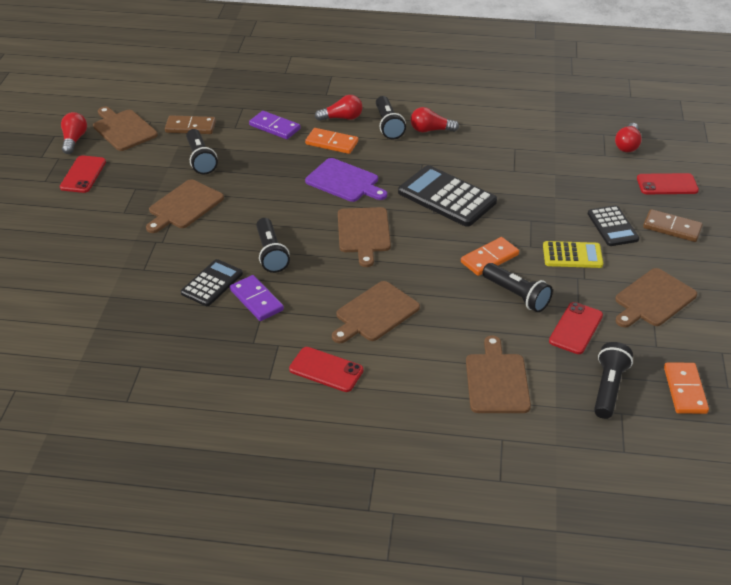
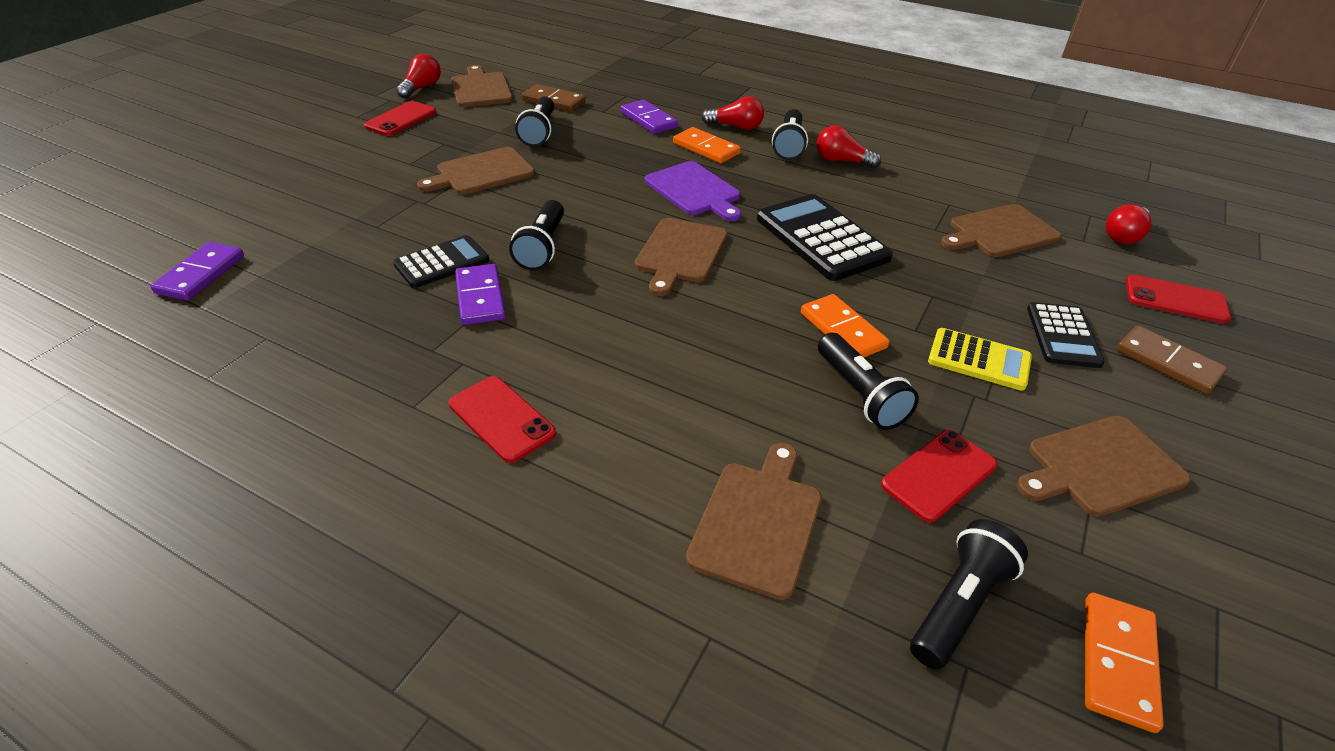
camera: 20 degrees right, 0 degrees up
brown cutting board [332,281,420,343] -> brown cutting board moved to [941,204,1061,257]
orange domino [461,237,519,276] -> orange domino turned 75 degrees clockwise [801,294,889,357]
none -> purple domino [150,242,244,301]

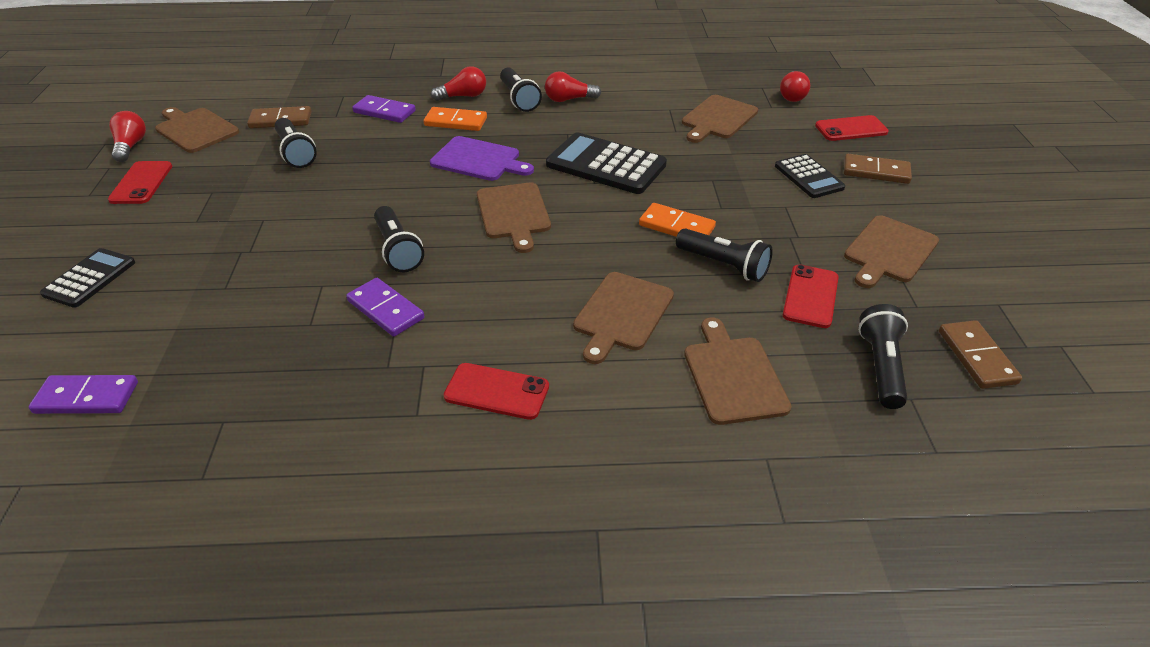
camera: 30 degrees left, 0 degrees up
purple domino [150,242,244,301] -> purple domino turned 75 degrees counterclockwise [29,375,138,414]
black calculator [393,235,489,288] -> black calculator moved to [40,248,135,308]
brown cutting board [417,147,535,195] -> brown cutting board moved to [573,272,674,364]
yellow calculator [928,328,1032,391] -> none
orange domino [1085,593,1164,733] -> brown domino [939,320,1022,389]

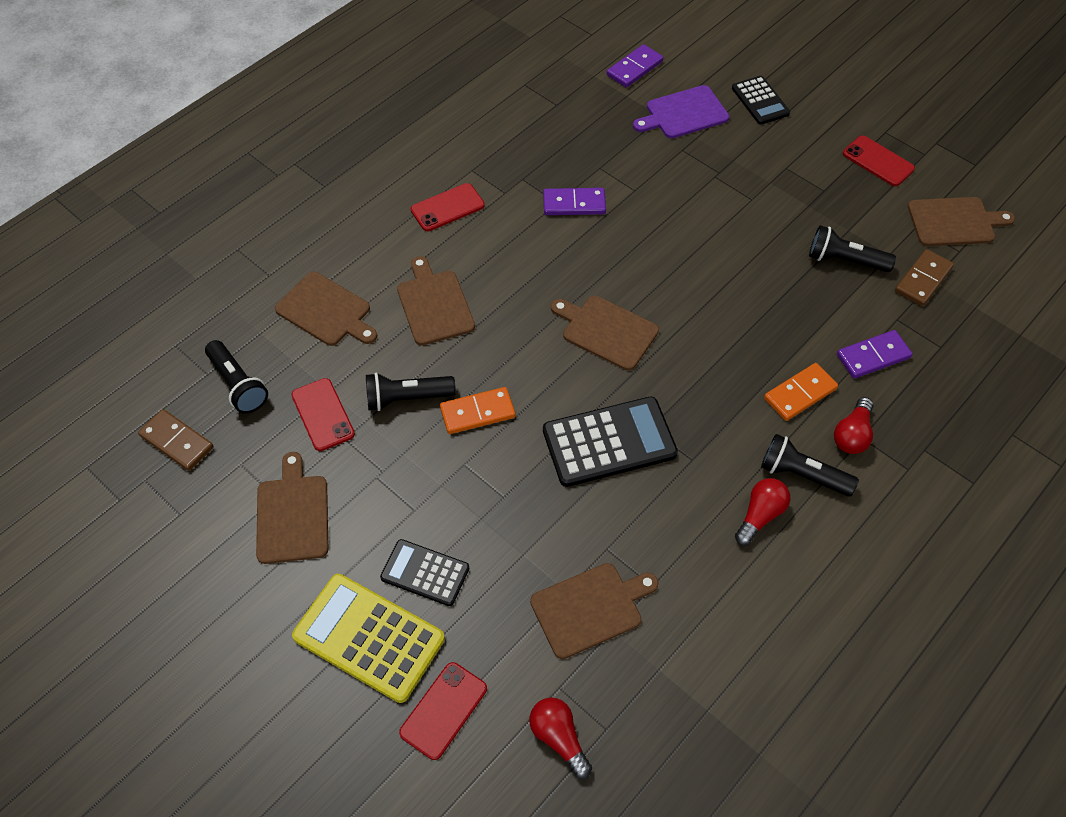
camera: 135 degrees right, 15 degrees up
red light bulb [109,111,146,162] -> none
black flashlight [374,206,424,272] -> none
purple cutting board [430,136,534,181] -> purple cutting board moved to [633,85,729,138]
brown cutting board [682,95,758,143] -> brown cutting board turned 75 degrees clockwise [530,563,658,659]
brown domino [844,154,912,184] -> yellow calculator [292,574,445,703]

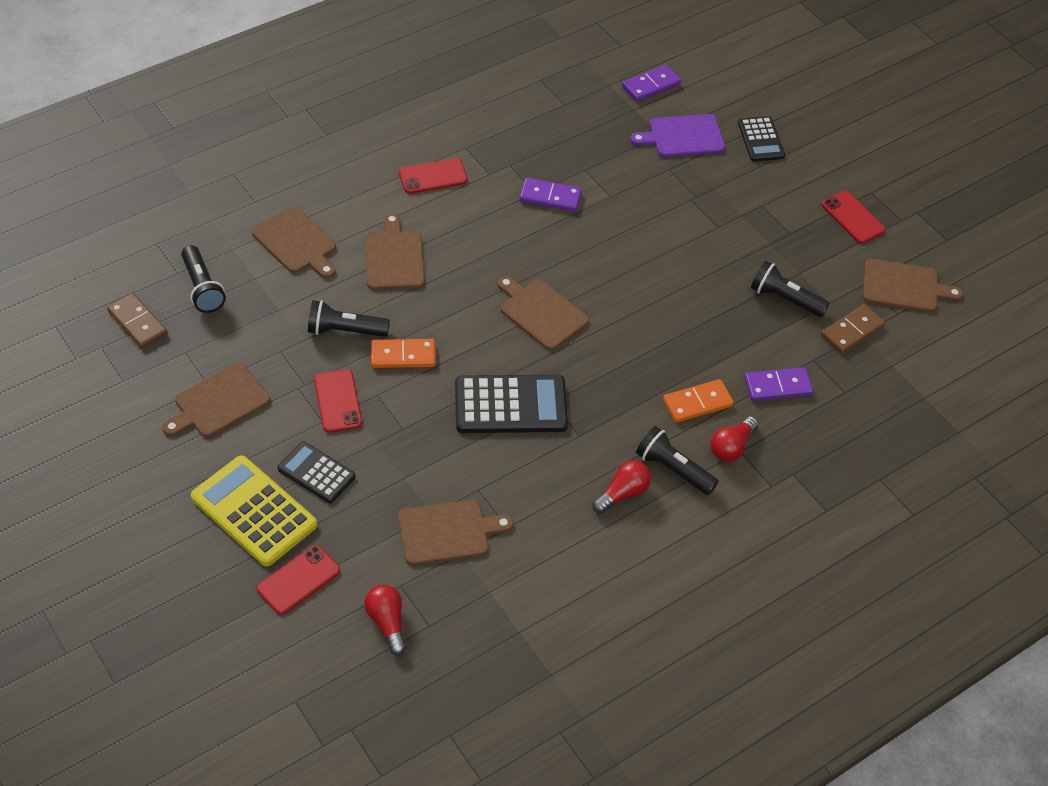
camera: 10 degrees right, 5 degrees down
brown cutting board [256,452,328,564] -> brown cutting board turned 135 degrees counterclockwise [162,363,271,437]
red phone [291,378,355,451] -> red phone moved to [314,369,362,433]

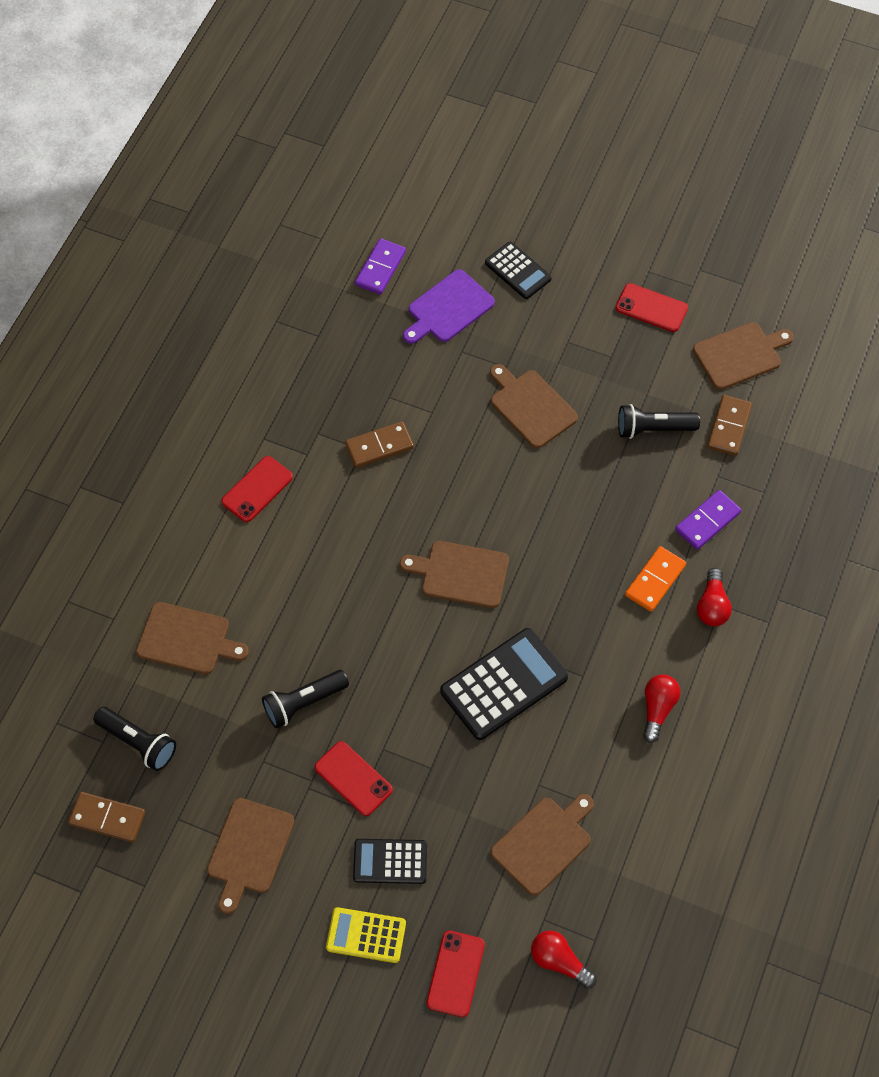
camera: 30 degrees left, 10 degrees up
yellow calculator [191,455,317,566] -> yellow calculator [326,907,406,963], size x0.61
brown cutting board [365,213,425,290] -> brown cutting board moved to [490,364,578,449]
orange domino [371,339,435,368] -> none
purple domino [520,178,582,212] -> brown domino [345,421,414,468]
black flashlight [636,426,719,495] -> none

